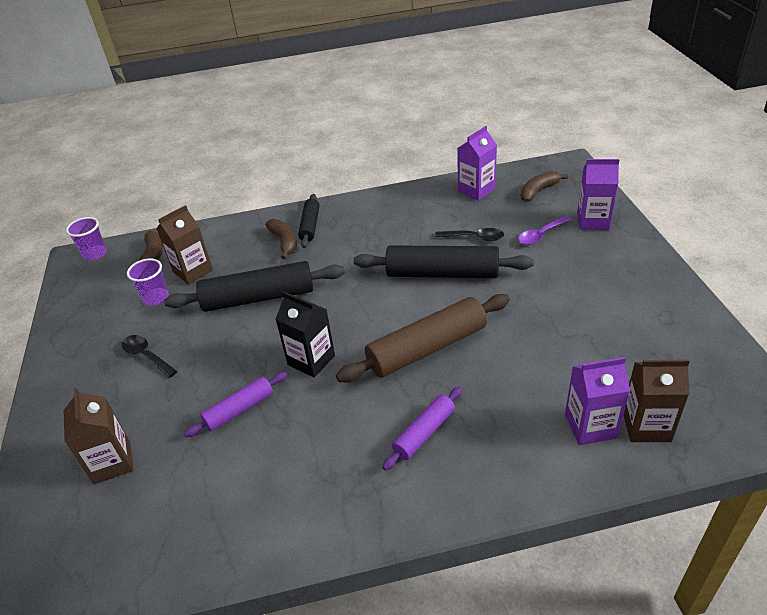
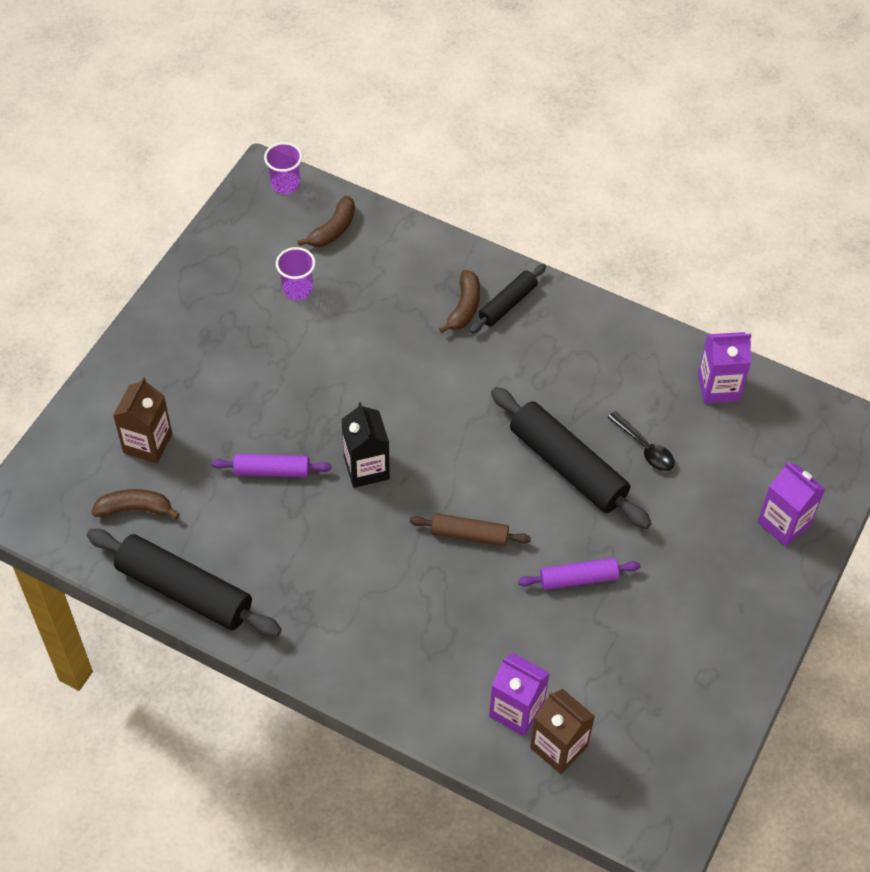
camera: 35 degrees right, 15 degrees up
black spoon [122,335,177,378] -> none
brown carton [156,205,213,285] -> none
black rolling pin [164,261,345,312] -> black rolling pin moved to [87,529,282,637]
brown rolling pin [336,294,510,382] -> brown rolling pin [410,513,531,546], size x0.55
purple rolling pin [382,386,462,470] -> purple rolling pin moved to [518,558,641,590]
purple spoon [518,216,572,245] -> none
brown banana [521,171,568,202] -> brown banana moved to [92,489,179,519]

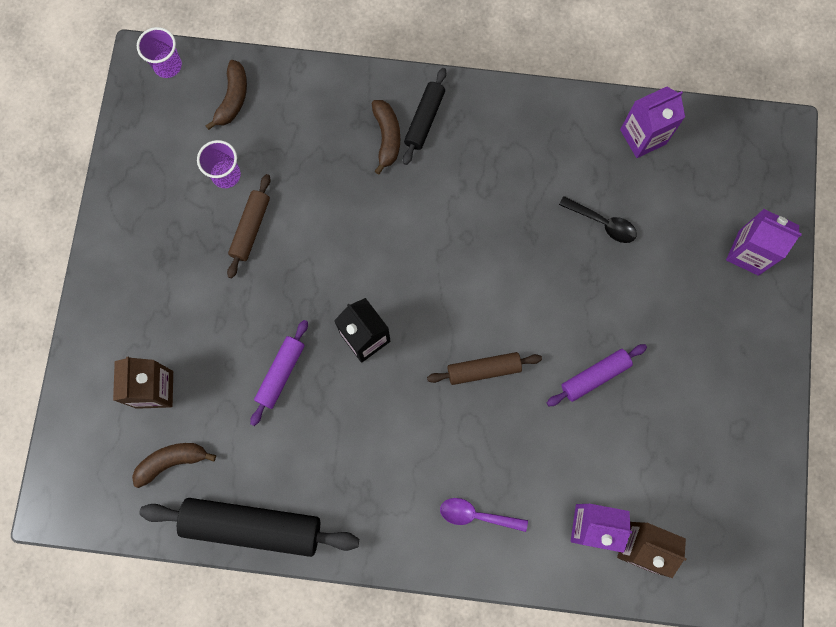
camera: 20 degrees left, 20 degrees up
purple rolling pin [211,454,331,477] -> purple rolling pin turned 45 degrees counterclockwise [250,320,308,426]
black rolling pin [491,387,652,529] -> none
none -> brown rolling pin [227,174,271,278]
none -> purple spoon [440,498,528,532]

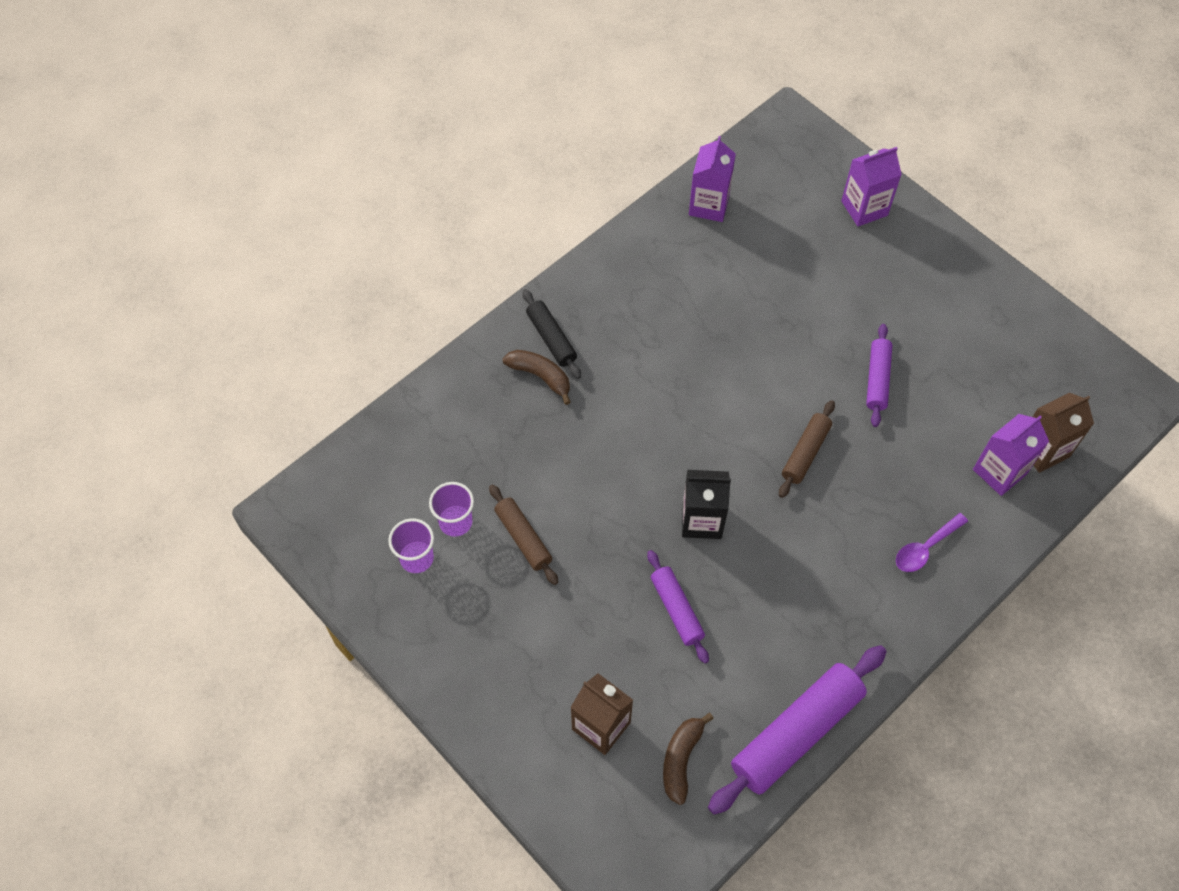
camera: 50 degrees left, 15 degrees down
purple cup [137,27,182,78] -> purple cup moved to [388,518,434,573]
black rolling pin [139,498,359,557] -> purple rolling pin [708,645,887,815]
brown banana [205,60,247,130] -> none
black spoon [559,196,637,243] -> none

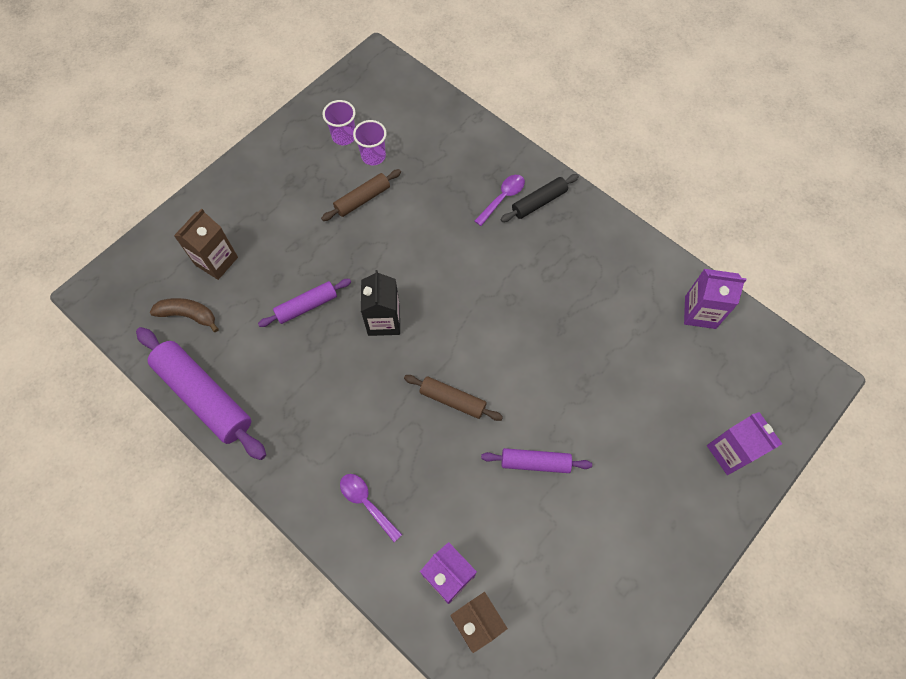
camera: 85 degrees right, 5 degrees up
brown banana [502,350,571,405] -> purple spoon [475,175,525,226]

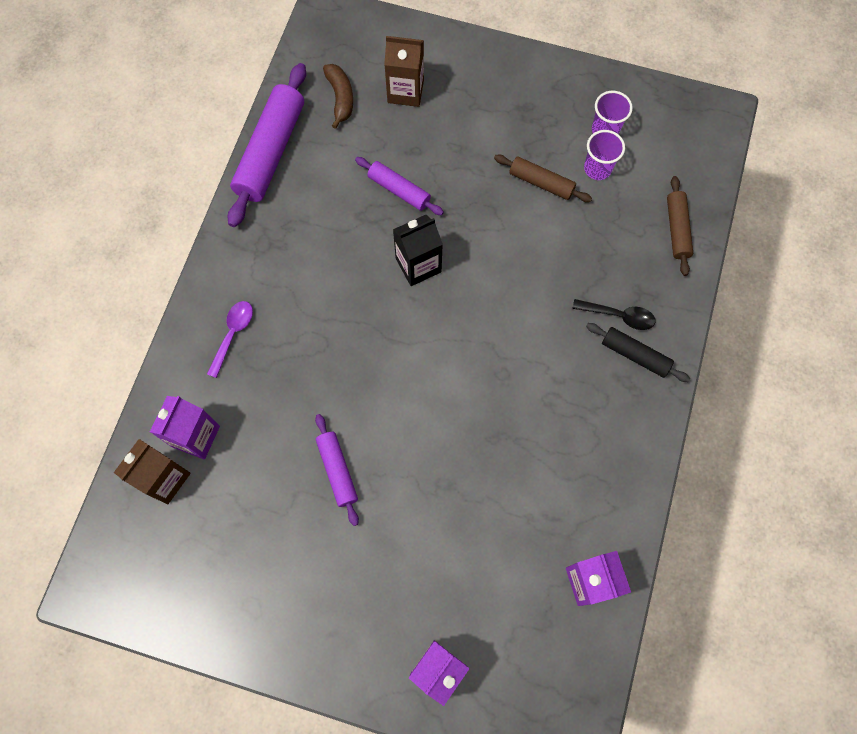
camera: 65 degrees right, 5 degrees up
brown rolling pin [404,375,503,421] -> brown rolling pin moved to [667,176,693,276]
purple spoon [475,175,525,226] -> black spoon [572,299,655,330]

